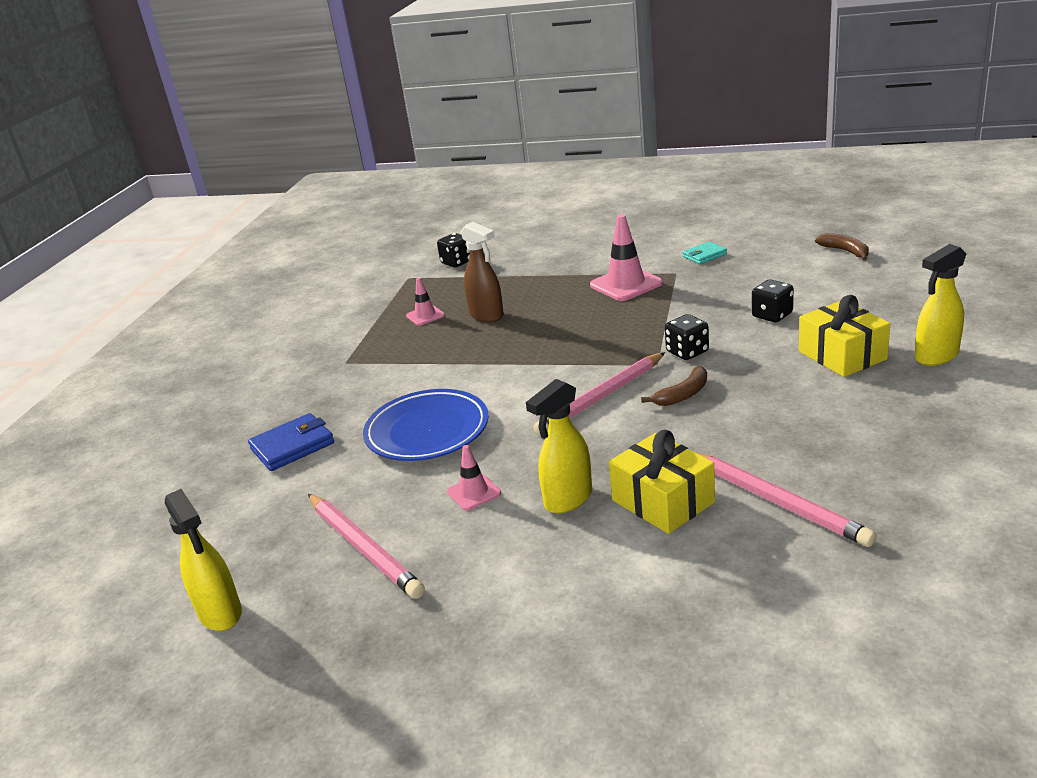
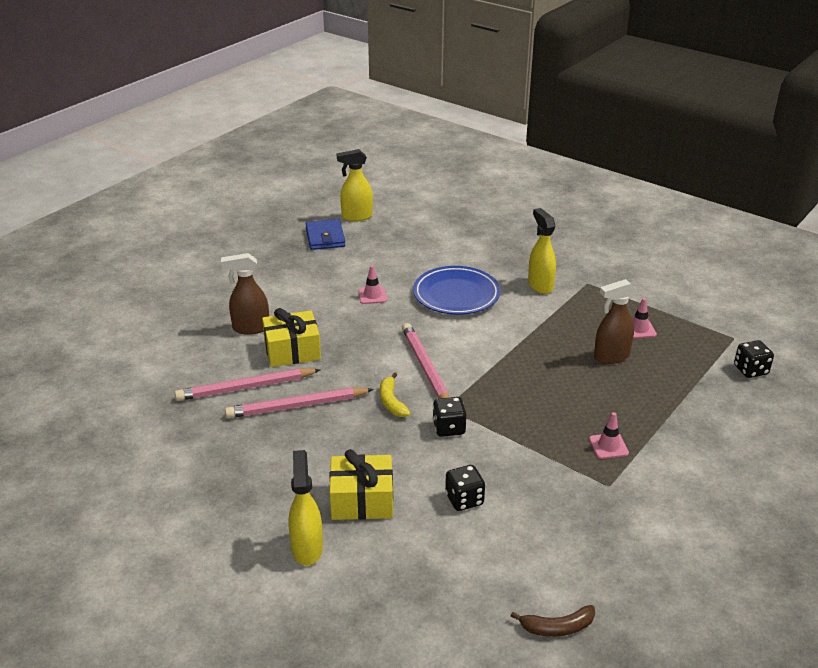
camera: 110 degrees right, 5 degrees up
blue wallet [248,413,334,471] -> blue wallet moved to [306,219,345,250]
pink pencil [308,494,425,599] -> pink pencil moved to [225,387,374,418]
yellow spray bottle [526,379,592,514] -> yellow spray bottle moved to [528,208,556,294]
pink traffic cone [590,214,663,301] -> pink traffic cone [589,412,629,459], size x0.56
brown banana [641,366,707,406] -> yellow banana [380,372,411,417]
turquoise wallet [683,242,727,264] -> none
none -> brown spray bottle [221,253,269,335]

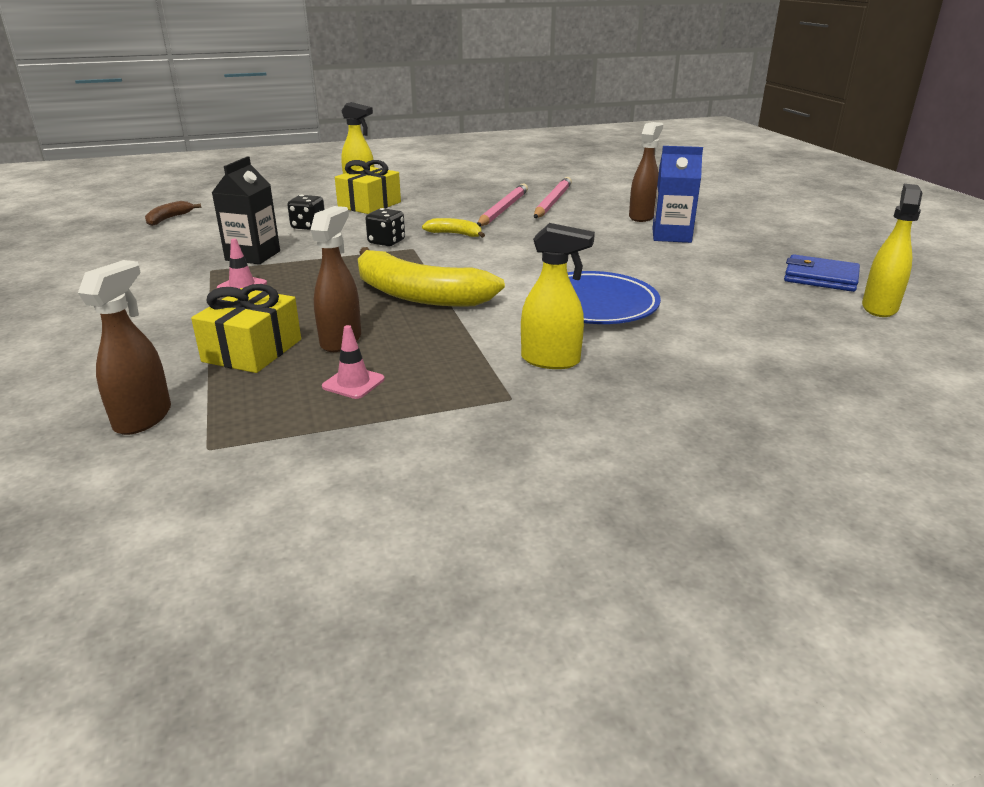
camera: 125 degrees right, 5 degrees down
yellow gift [262,308,321,367] -> yellow gift moved to [191,284,301,373]
pink traffic cone [358,265,387,304] -> none
pink pencil [402,323,449,399] -> none
black dice [734,340,774,378] -> brown spray bottle [78,260,171,435]
none -> black carton [212,156,280,264]
none -> yellow banana [358,247,505,307]
none -> blue carton [652,146,703,243]

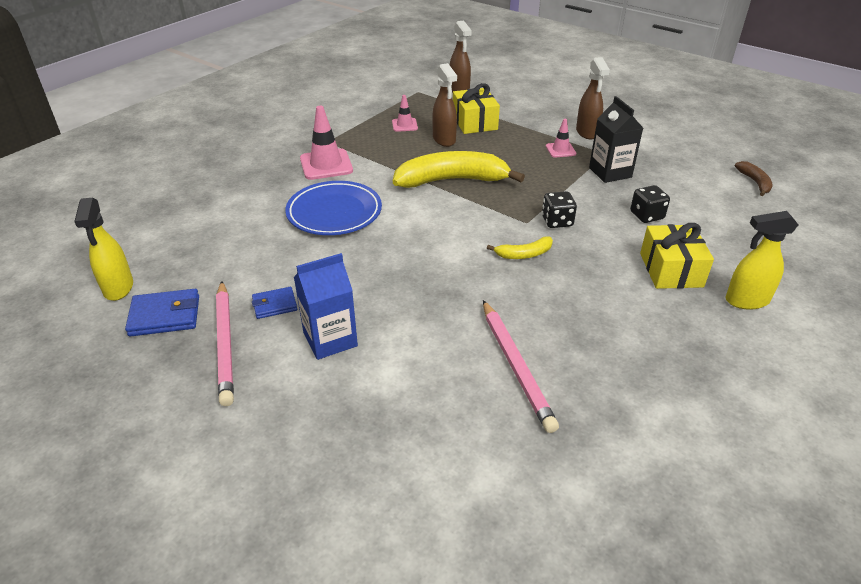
camera: 145 degrees right, 10 degrees up
pink pencil [477,183,528,226] -> pink pencil moved to [216,281,234,406]
yellow spray bottle [521,223,595,369] -> pink traffic cone [300,106,353,180]
brown spray bottle [629,122,663,222] -> brown spray bottle moved to [576,57,610,139]
none -> blue wallet [252,287,297,319]

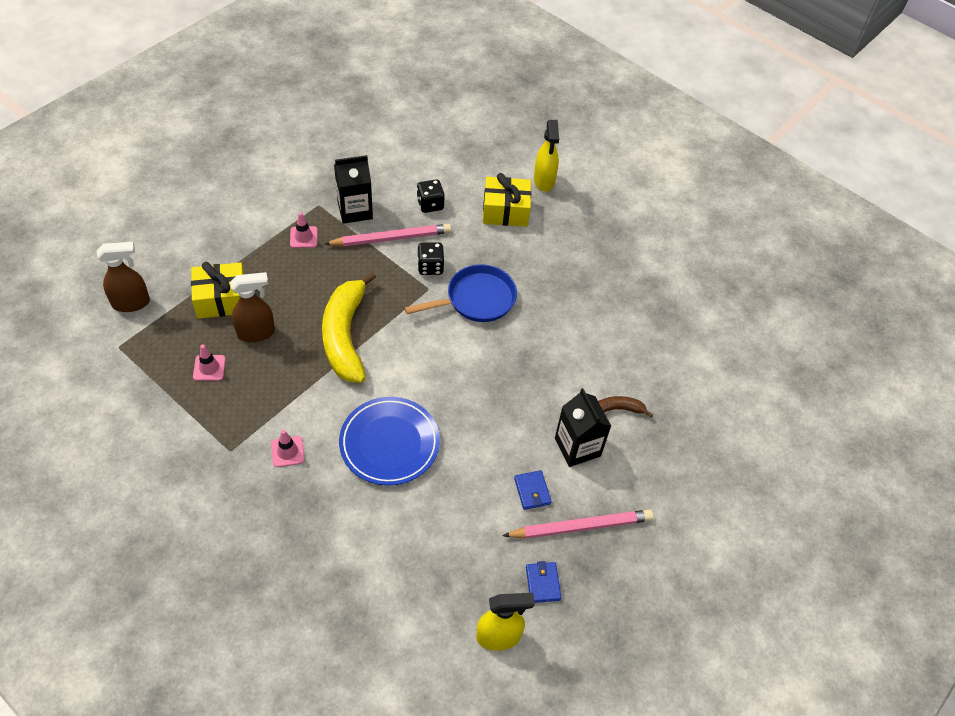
camera: 90 degrees left, 15 degrees up
blue wallet [125,289,199,337] -> blue wallet [526,561,562,603], size x0.64
blue carton [294,253,358,360] -> black carton [555,388,611,467]
pink traffic cone [300,106,353,180] -> pink traffic cone [271,430,305,467], size x0.56
pink pencil [483,300,559,433] -> pink pencil moved to [324,224,452,246]
yellow banana [487,236,553,259] -> blue pan [405,264,517,322]
brown spray bottle [576,57,610,139] -> none
brown banana [735,161,773,196] -> brown banana moved to [598,396,653,418]

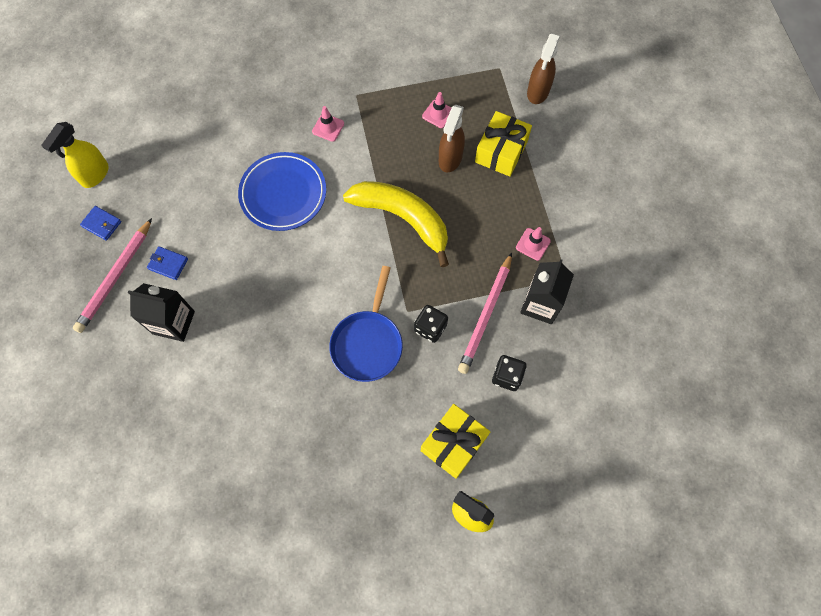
camera: 130 degrees right, 15 degrees up
brown banana [598,396,653,418] -> none

